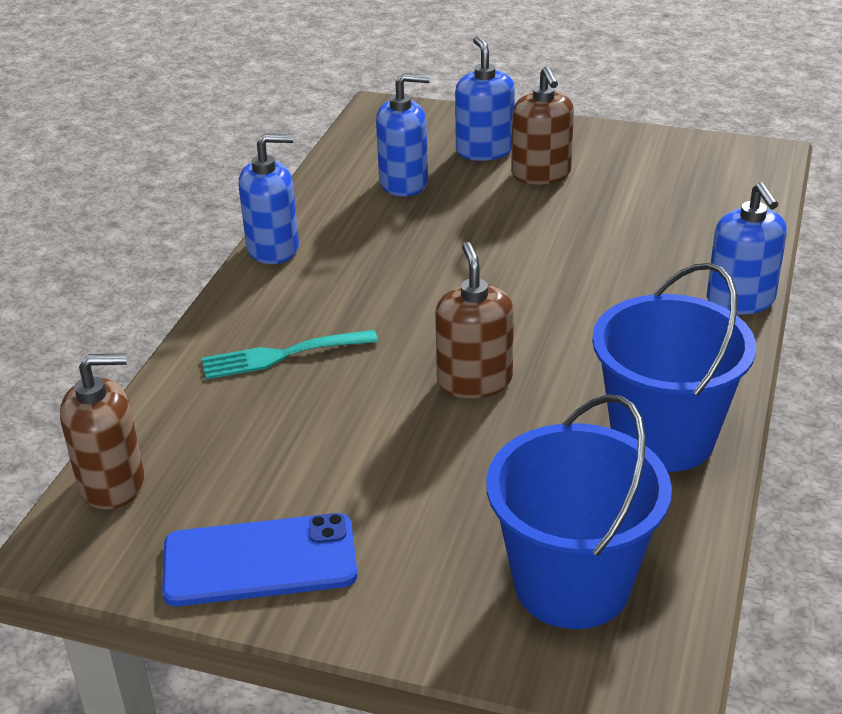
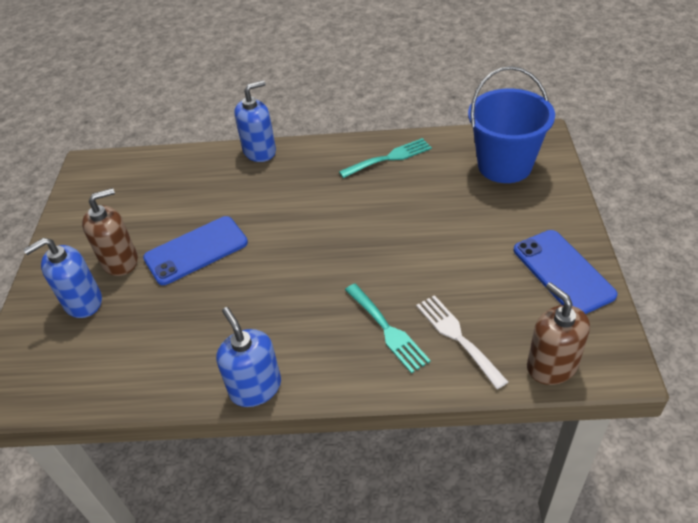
camera: 105 degrees left, 10 degrees up
blue soap dispenser [376,73,430,196] -> none
brown soap dispenser [435,242,514,399] -> none
blue bucket [592,263,756,472] -> turquoise fork [339,138,432,178]
none -> blue phone [143,216,248,285]
none -> white fork [416,295,508,389]

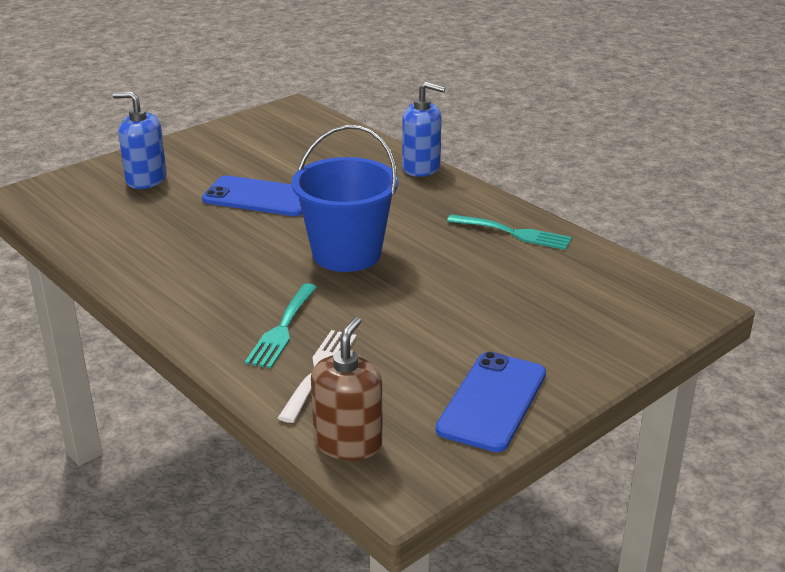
camera: 45 degrees right, 15 degrees down
brown soap dispenser [82,188,138,276] -> none
blue soap dispenser [216,307,281,407] -> none
blue bucket [468,66,555,183] -> blue bucket moved to [291,125,398,272]

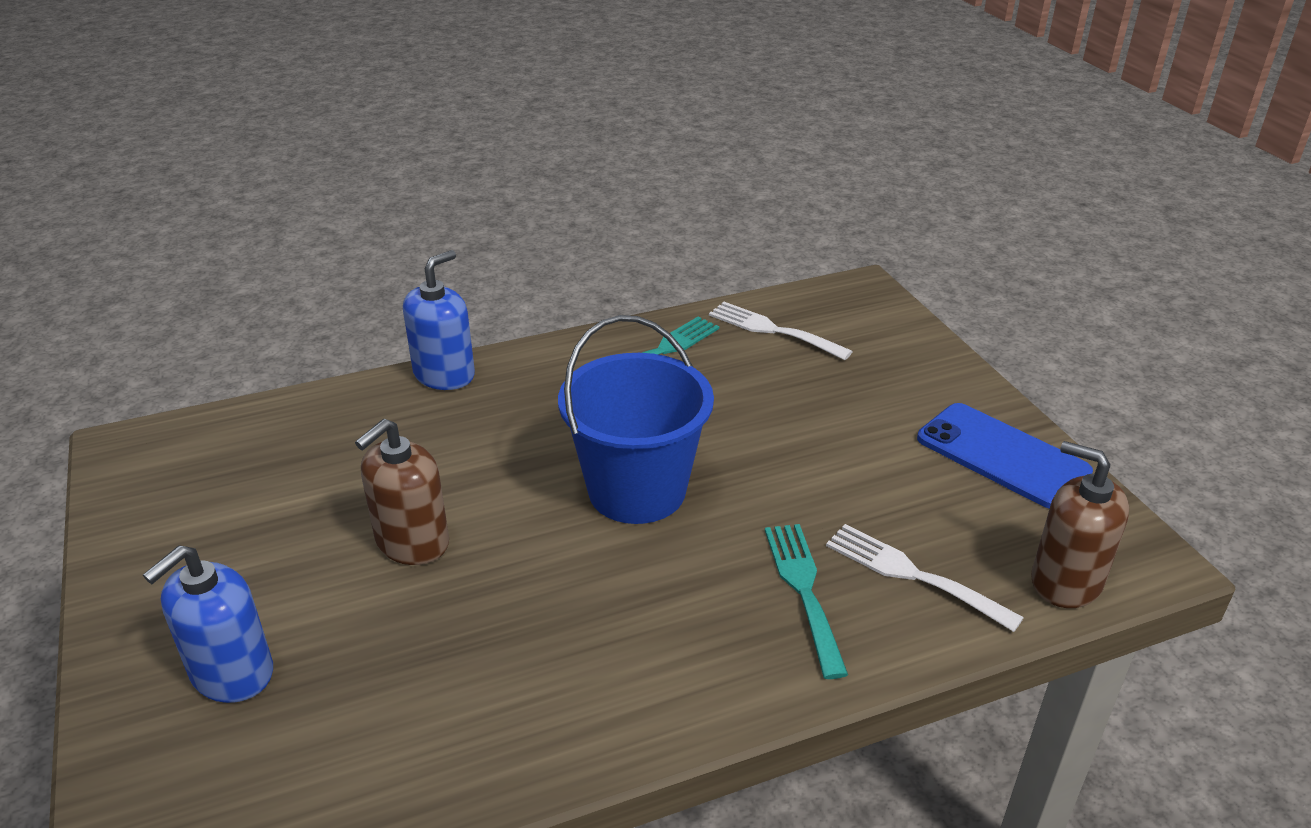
camera: 70 degrees left, 5 degrees up
blue phone [202,175,302,216] -> brown soap dispenser [355,419,449,565]
turquoise fork [245,283,317,368] -> turquoise fork turned 135 degrees counterclockwise [765,524,848,679]
none -> white fork [709,302,853,360]

